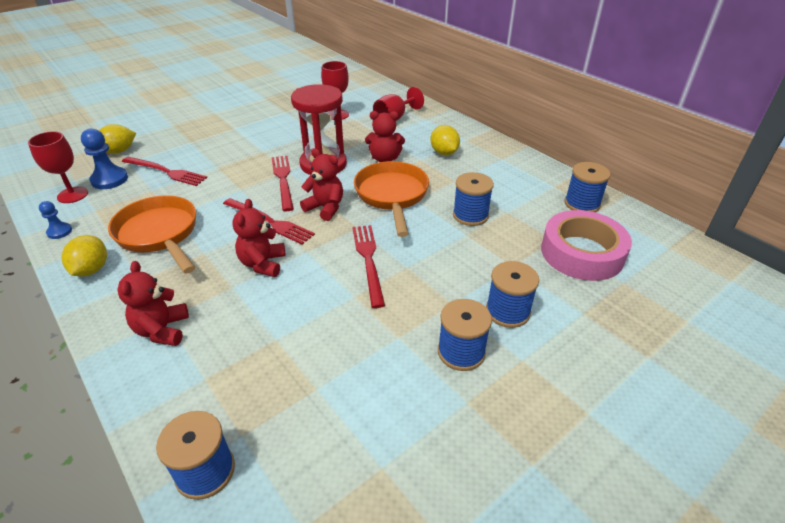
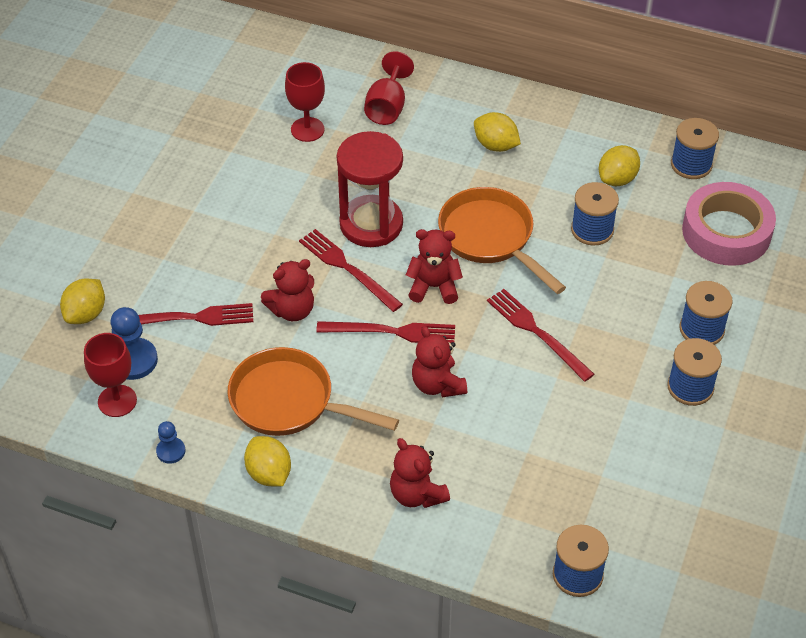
camera: 30 degrees left, 10 degrees up
red teddy bear [365,111,405,162] -> red teddy bear moved to [261,259,314,321]
none -> yellow lemon [599,145,640,186]

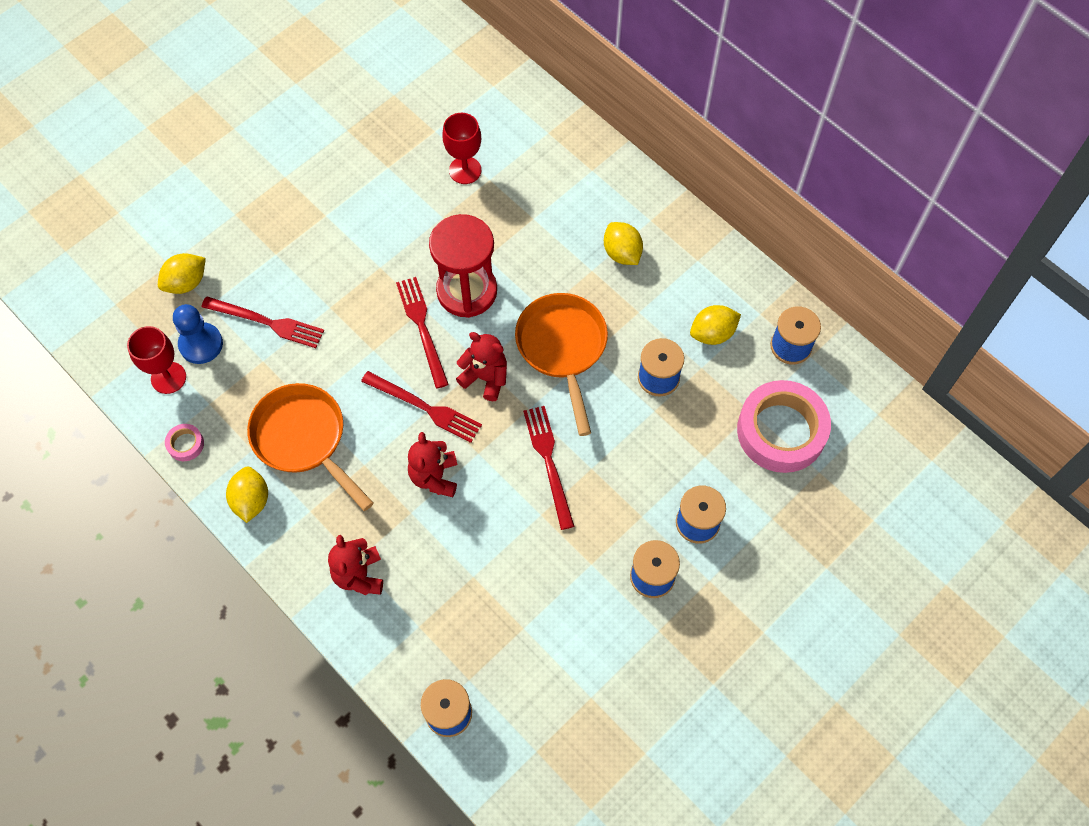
camera: 25 degrees right, 15 degrees up
blue pawn [156,421,186,464] -> pink tape [165,424,204,461]
red teddy bear [261,259,314,321] -> none
red goblet [364,51,414,125] -> none

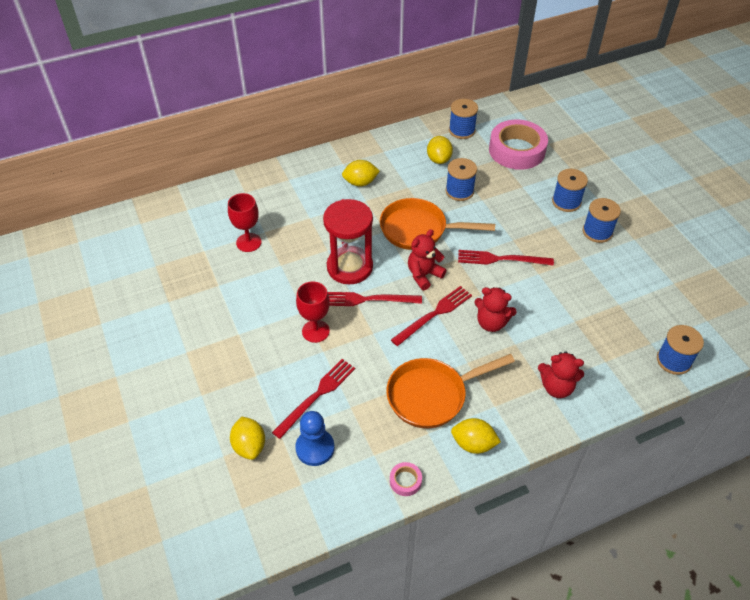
camera: 70 degrees left, 15 degrees down
red goblet [127,326,186,394] -> red goblet moved to [296,281,330,343]

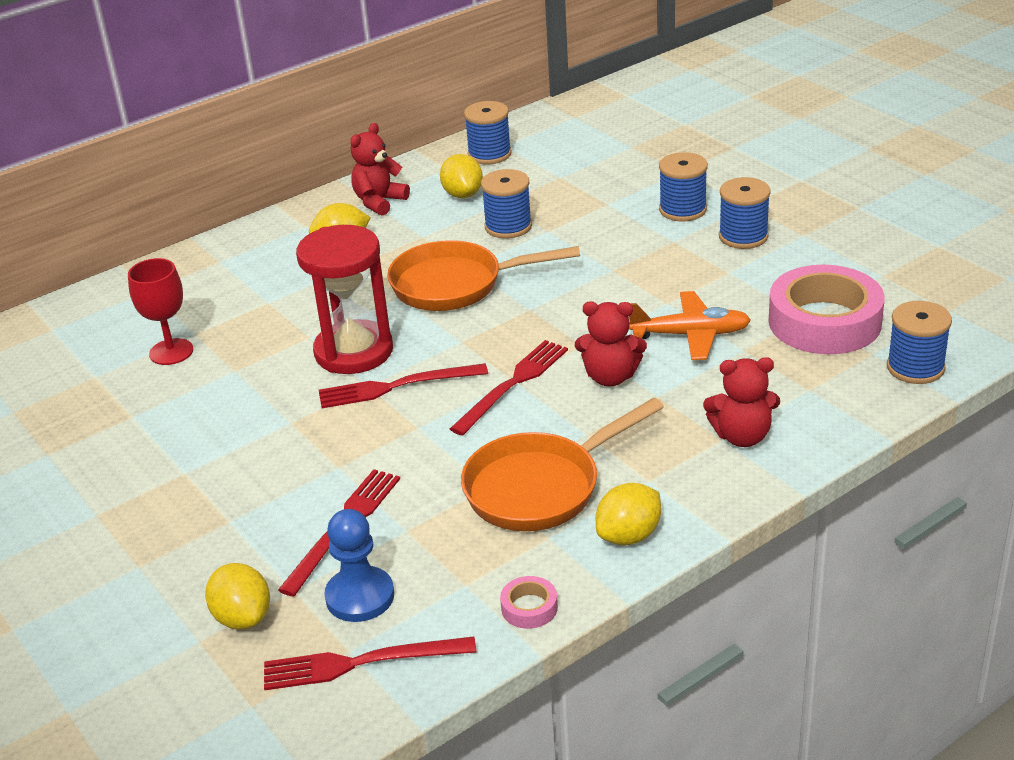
camera: 10 degrees left, 15 degrees down
red goblet [296,281,330,343] -> none
red teddy bear [408,229,447,290] -> red teddy bear moved to [350,123,410,216]
yellow lemon [451,418,501,454] -> yellow lemon turned 45 degrees counterclockwise [596,483,661,545]
red fork [458,250,554,266] -> red fork moved to [264,637,476,690]
pink tape [489,120,548,170] -> pink tape moved to [768,265,885,354]
none -> orange plane [629,291,751,360]

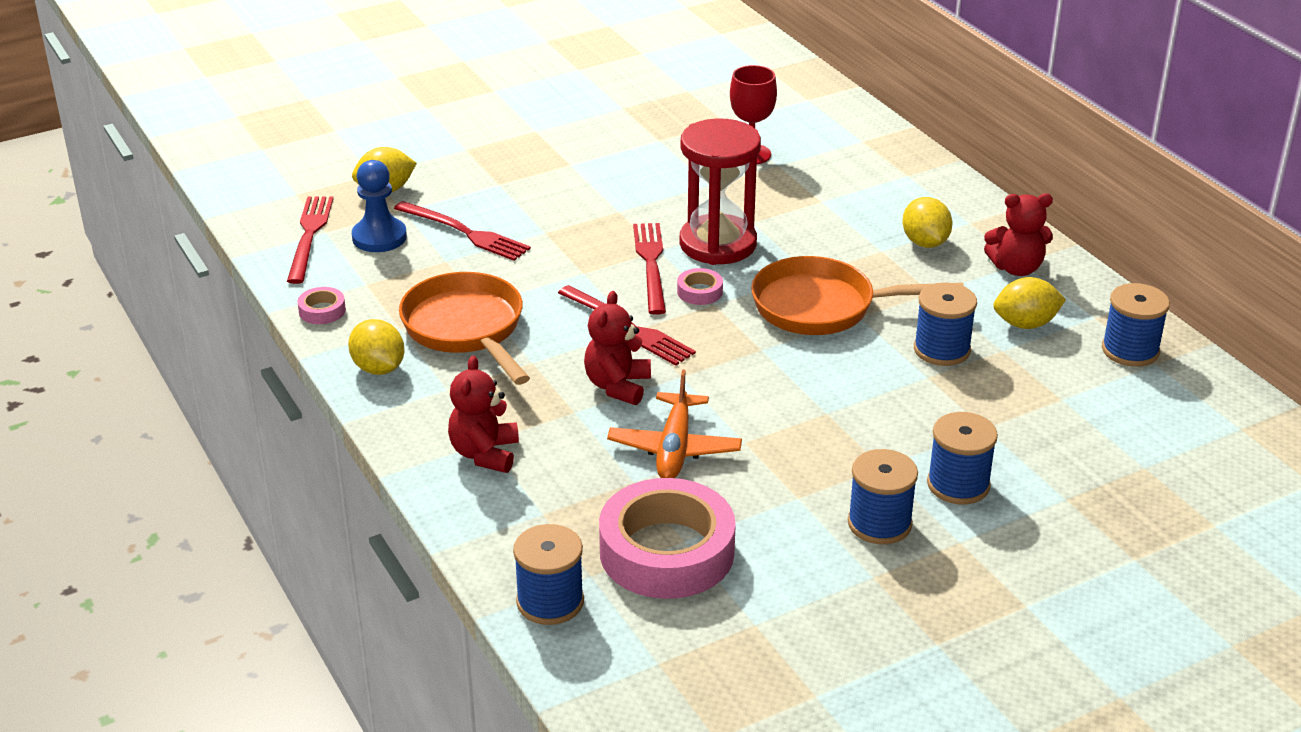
camera: 95 degrees right, 0 degrees up
red teddy bear [350,123,410,216] -> red teddy bear turned 135 degrees clockwise [984,193,1053,276]
orange pan [387,240,580,311] -> orange pan turned 90 degrees counterclockwise [751,256,964,335]
none -> pink tape [677,268,723,305]

